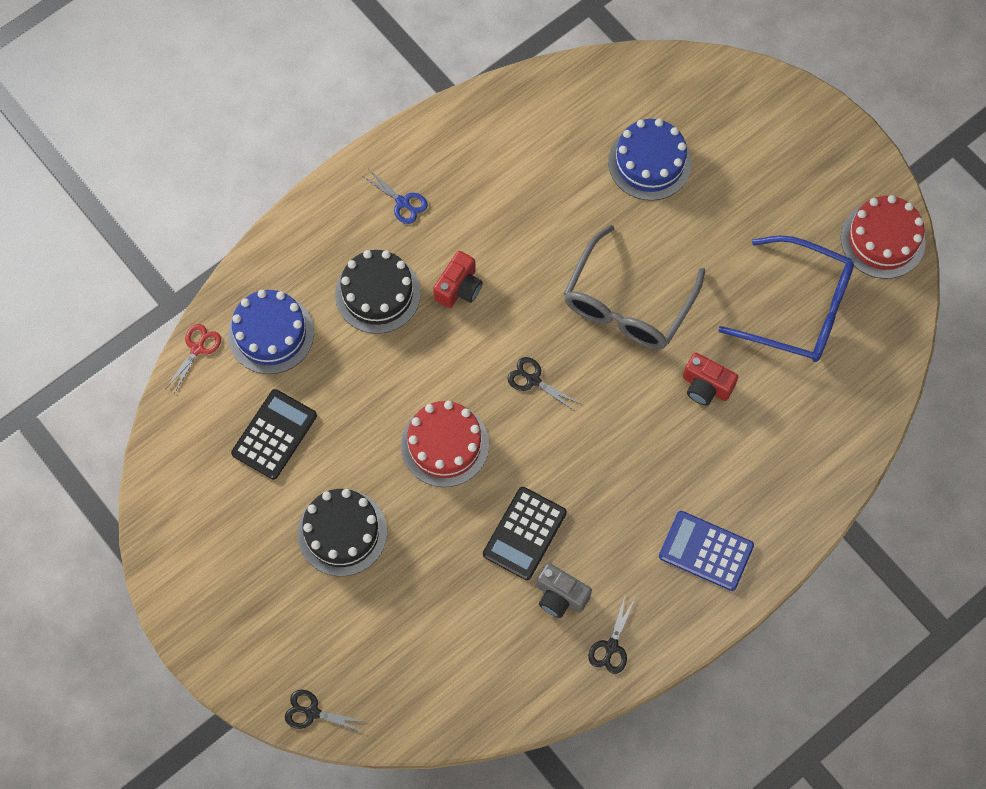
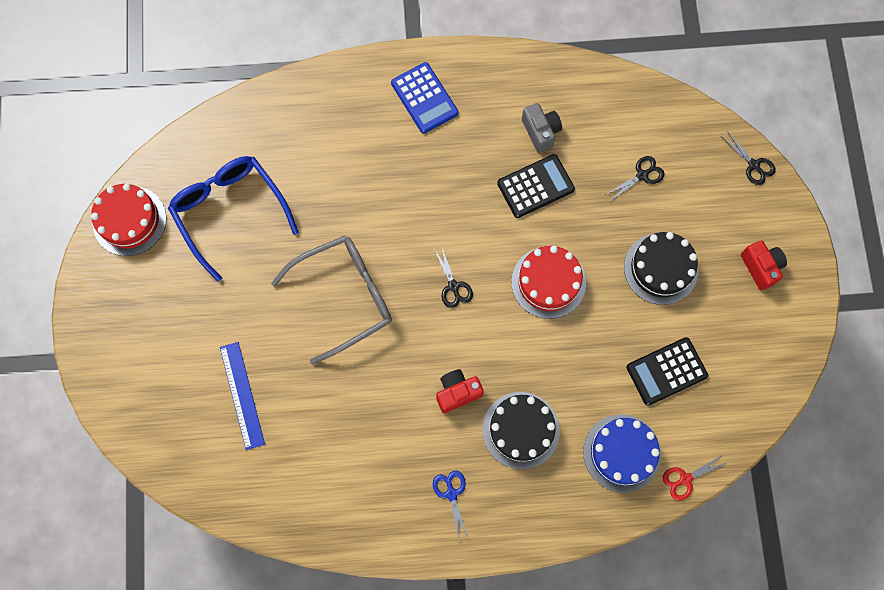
camera: 145 degrees left, 5 degrees up
black scissors [588,597,634,674] -> black scissors moved to [605,156,664,200]
blue cake [608,119,692,201] -> blue ruler [220,342,265,450]
red camera [683,352,738,406] -> red camera moved to [741,240,787,290]

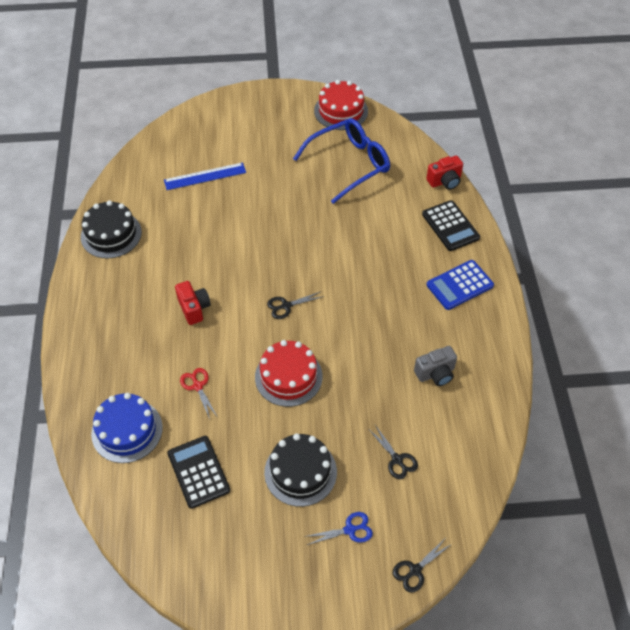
camera: 90 degrees right, 20 degrees down
grey glasses [271,236,392,365] -> none
blue scissors [433,470,468,543] -> blue scissors moved to [304,512,373,545]
black cake [482,392,560,469] -> black cake moved to [81,200,142,258]
black calculator [497,154,575,218] -> black calculator moved to [422,200,480,251]
red scissors [662,454,728,501] -> red scissors moved to [180,368,217,419]
red camera [741,240,787,290] -> red camera moved to [426,155,463,190]

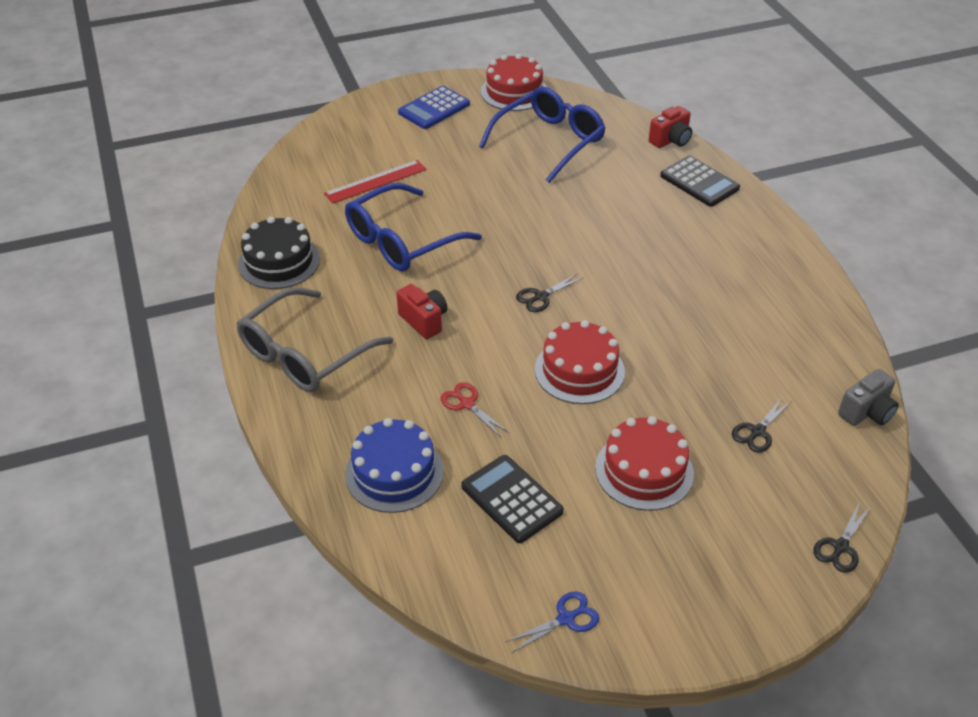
camera: 15 degrees left, 10 degrees down
blue ruler [164,162,246,190] -> red ruler [324,160,427,204]
black cake [264,433,337,507] -> red cake [595,416,694,511]
blue scissors [304,512,373,545] -> blue scissors moved to [505,591,600,653]
black scissors [369,425,418,479] -> black scissors turned 90 degrees clockwise [732,398,793,453]
grey camera [414,346,457,386] -> grey camera moved to [838,369,899,426]
blue calculator [426,260,494,310] -> blue calculator moved to [398,86,470,129]
none -> grey glasses [237,287,393,392]
none -> blue glasses [345,183,482,272]

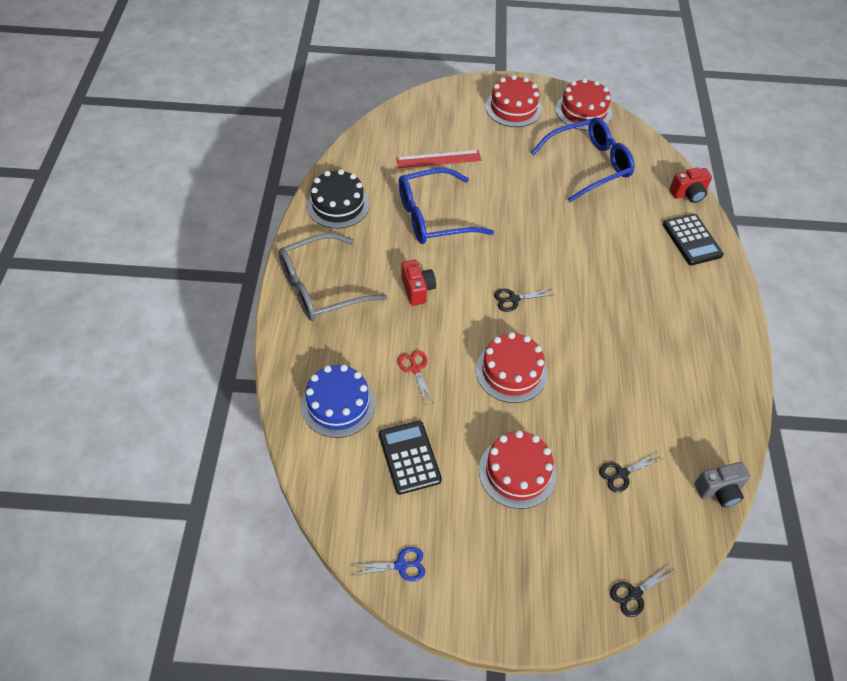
camera: 20 degrees right, 10 degrees up
blue calculator [398,86,470,129] -> red cake [486,75,542,127]

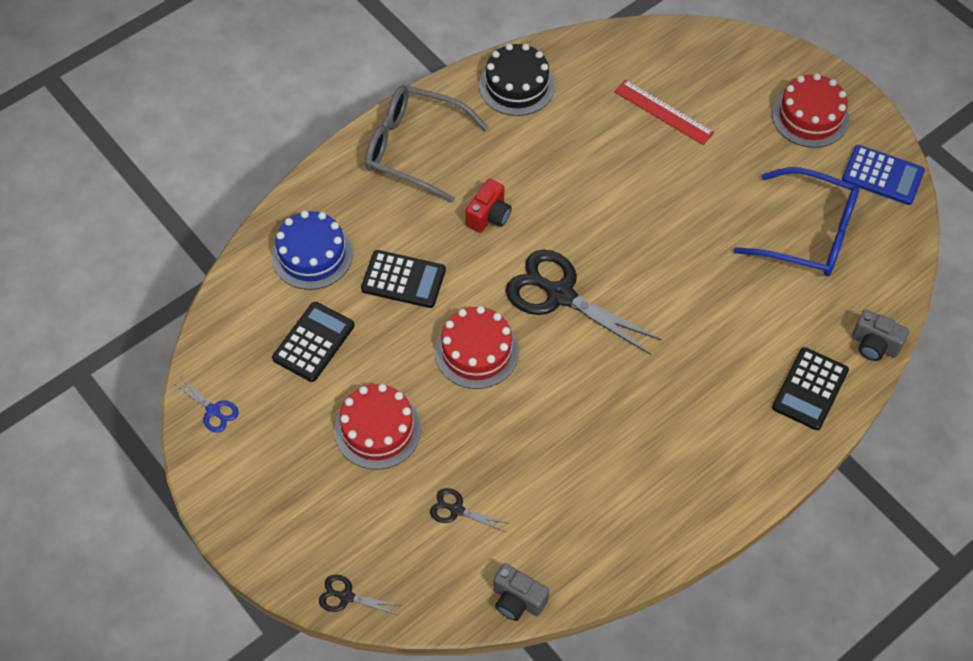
camera: 50 degrees right, 5 degrees up
red scissors [397,350,433,405] -> black calculator [361,250,446,308]
blue glasses [399,168,494,244] -> none
black scissors [494,289,554,312] -> black scissors [506,250,662,355], size x2.21
red cake [556,78,612,130] -> blue calculator [842,145,925,205]
red camera [669,168,712,203] -> grey camera [852,310,909,361]

